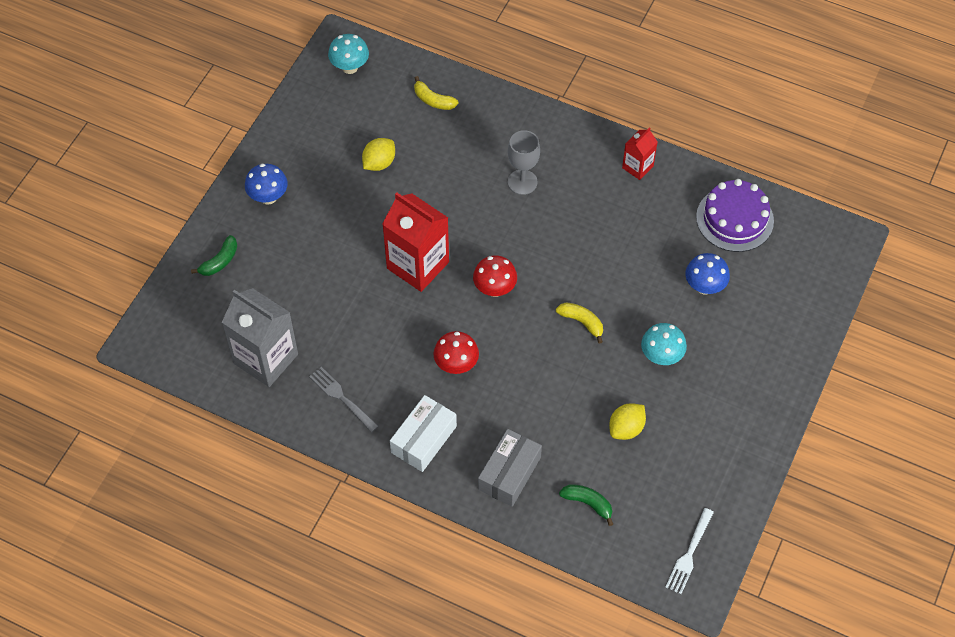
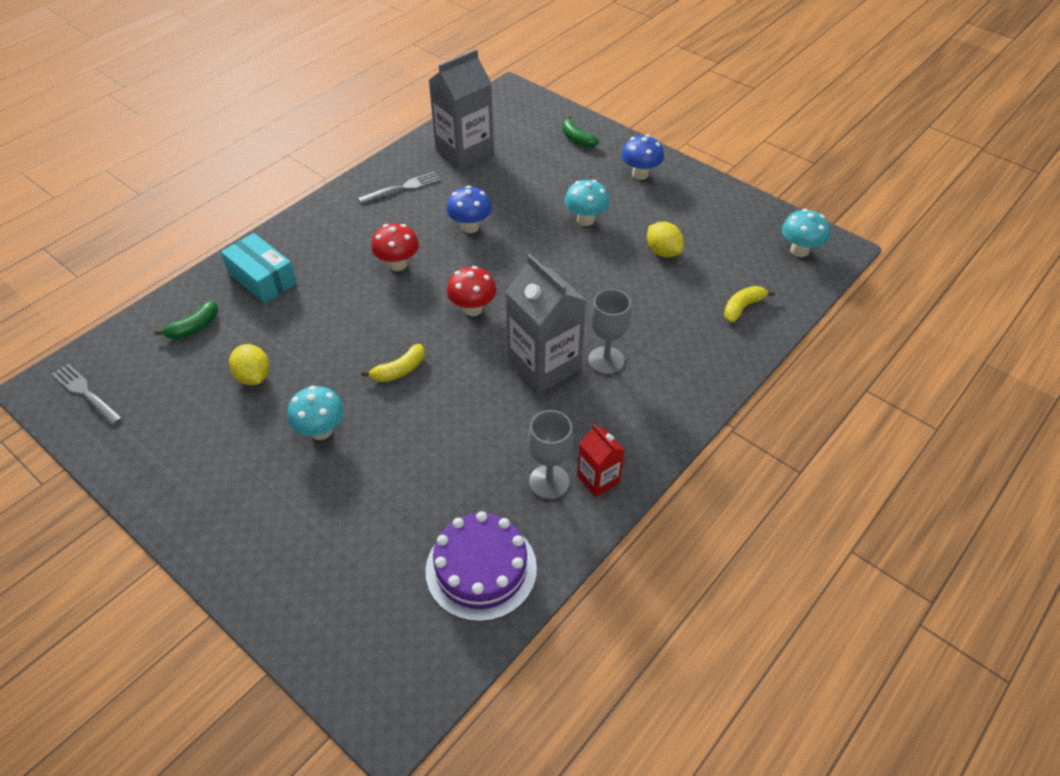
camera: 105 degrees right, 10 degrees down
red carton [382,193,449,292] -> none
white box [390,395,457,472] -> none
grey box [478,429,542,507] -> turquoise box [221,233,297,303]
white fork [666,508,714,594] -> grey fork [52,364,122,425]
blue mushroom [685,253,730,295] -> blue mushroom moved to [446,186,492,233]
none -> grey carton [505,254,587,393]
none -> grey goblet [528,410,574,499]
none -> turquoise mushroom [565,180,610,226]

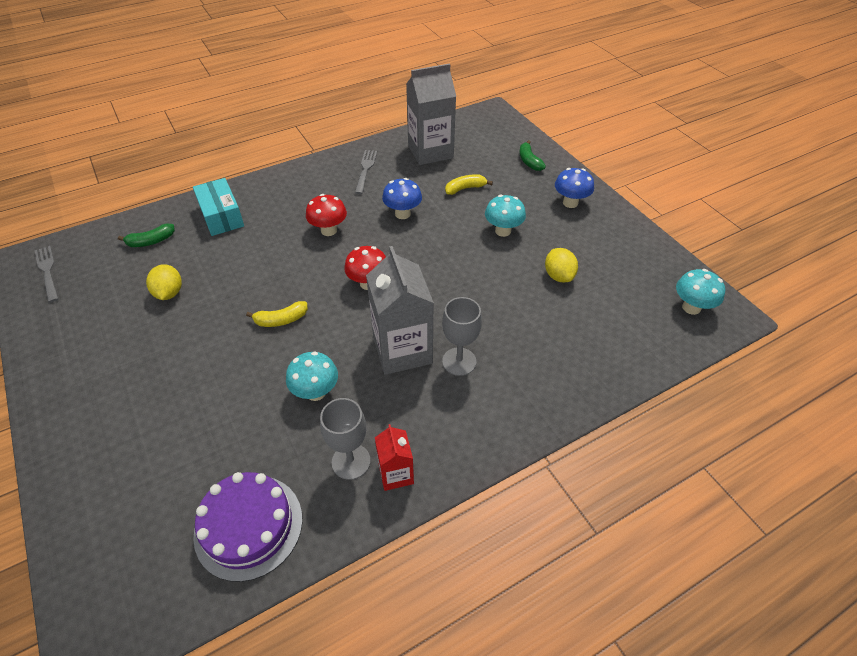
camera: 20 degrees right, 0 degrees up
turquoise mushroom [287,386,344,440] -> turquoise mushroom moved to [286,351,338,401]
grey fork [358,172,441,204] -> grey fork turned 75 degrees counterclockwise [355,150,377,194]
yellow banana [724,286,775,323] -> yellow banana moved to [445,174,493,195]

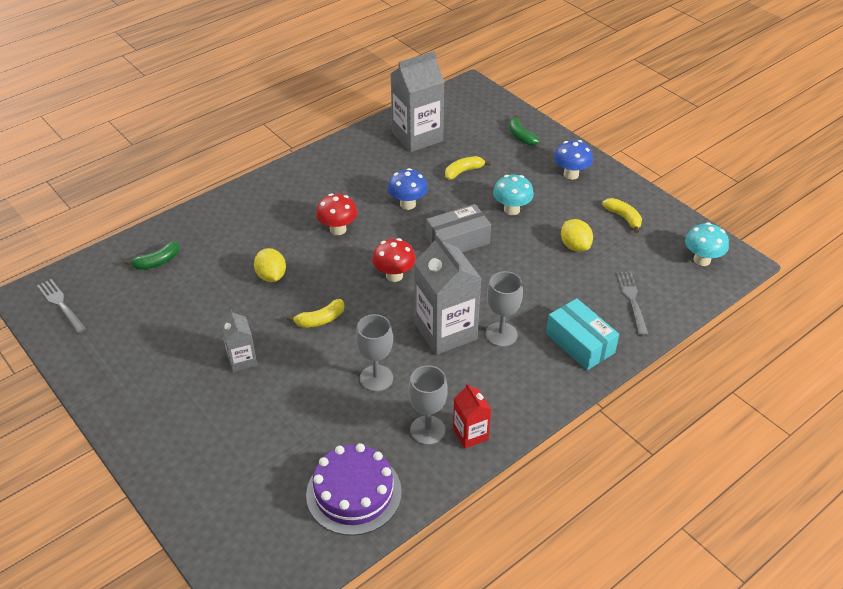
camera: 10 degrees left, 5 degrees down
yellow lemon [146,264,182,300] -> yellow lemon moved to [254,248,286,282]
turquoise box [193,178,244,236] -> turquoise box moved to [546,298,619,370]
turquoise mushroom [286,351,338,401] -> grey goblet [356,314,393,392]
grey fork [355,150,377,194] -> grey fork moved to [616,272,648,336]
none -> grey carton [220,309,257,372]
none -> grey box [426,204,491,252]
none -> yellow banana [602,198,642,233]

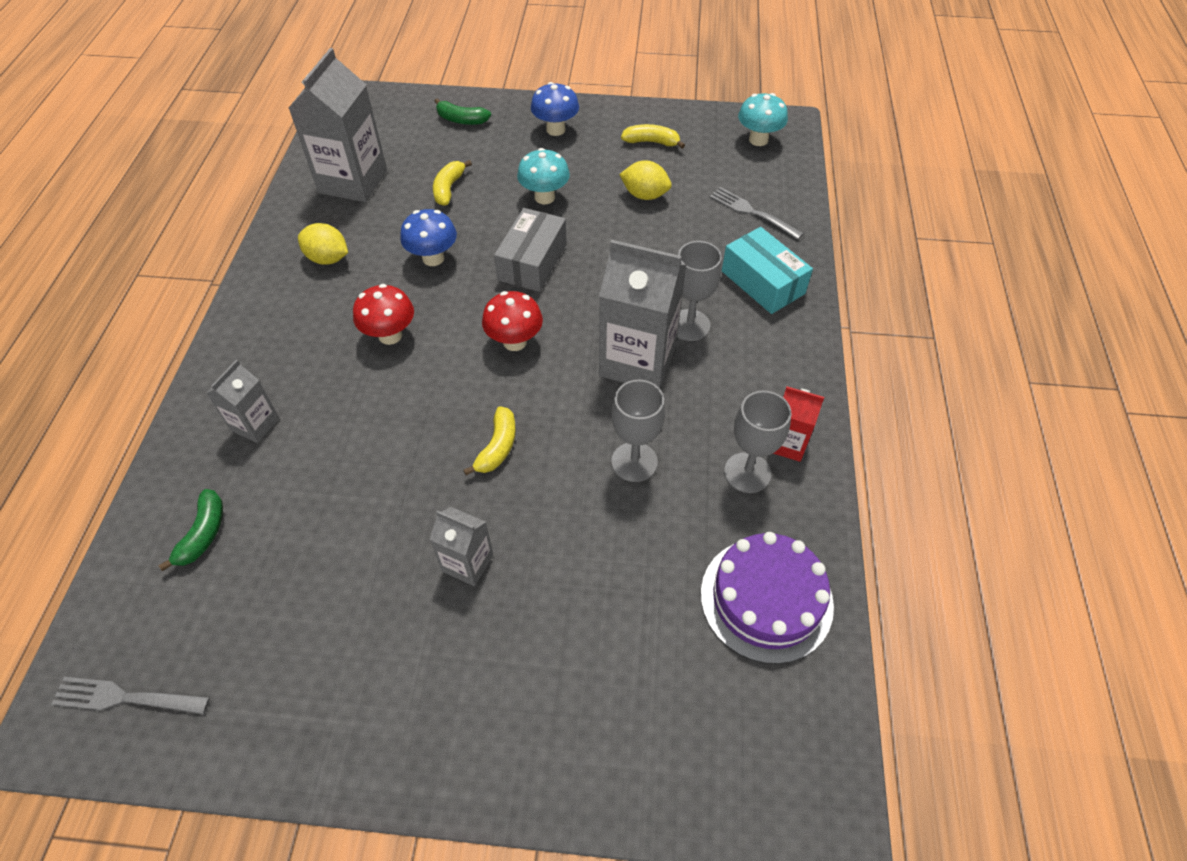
camera: 45 degrees left, 10 degrees up
yellow lemon [254,248,286,282] -> yellow lemon moved to [298,223,348,265]
turquoise box [546,298,619,370] -> turquoise box turned 45 degrees clockwise [722,227,813,314]
none -> grey carton [206,360,279,443]

